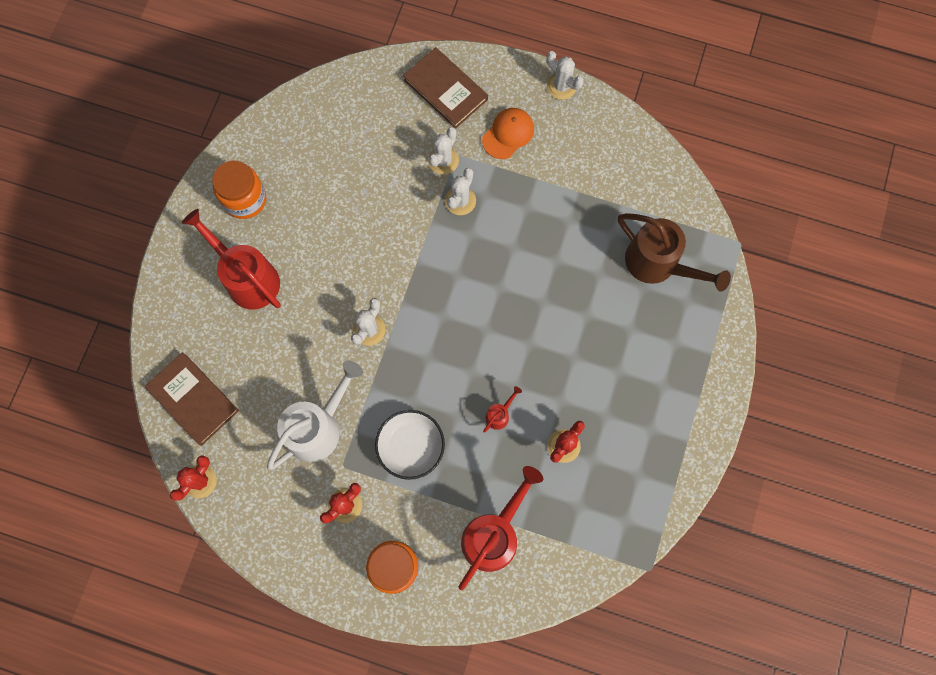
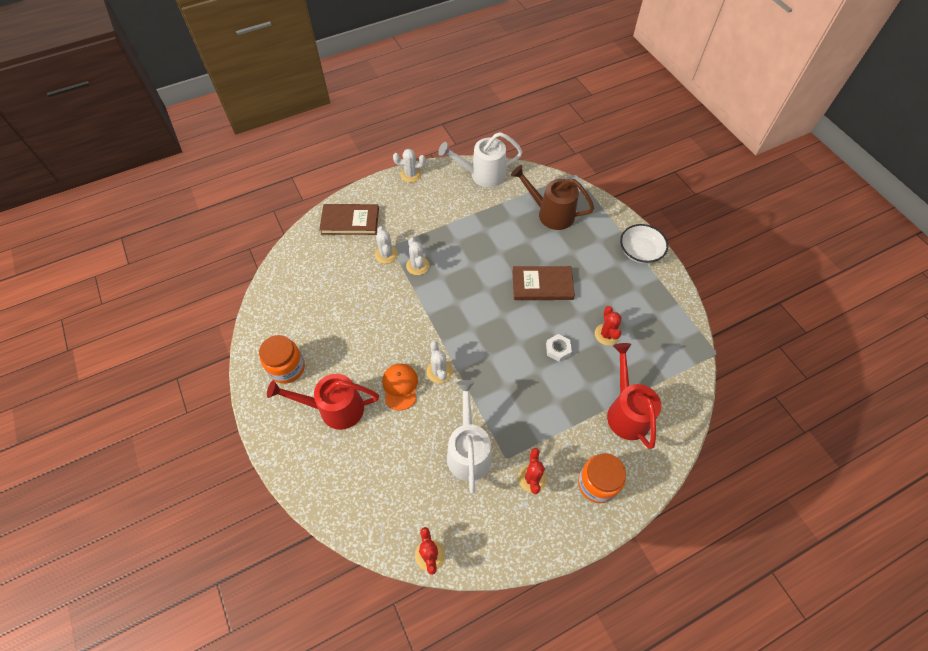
camera: 45 degrees left, 15 degrees down
brown book [145,352,239,446] -> brown book moved to [512,266,575,300]
white bowl [375,410,445,480] -> white bowl moved to [620,224,668,264]
orange cap [482,108,534,159] -> orange cap moved to [382,364,418,411]
red watering can [483,386,522,433] -> white nut [546,334,572,362]
brown watering can [618,213,731,292] -> brown watering can turned 150 degrees counterclockwise [511,165,594,230]
none -> white watering can [438,132,522,187]

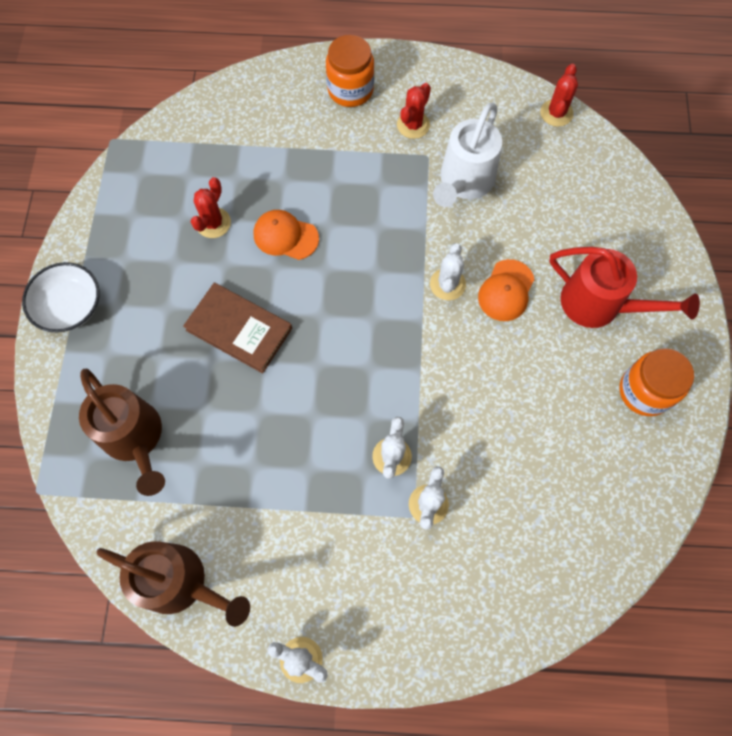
camera: 150 degrees left, 10 degrees up
brown book [319,204,379,235] -> none
white watering can [438,132,522,187] -> brown watering can [97,541,250,627]
white nut [546,334,572,362] -> orange cap [254,210,319,260]
red watering can [607,343,661,449] -> none

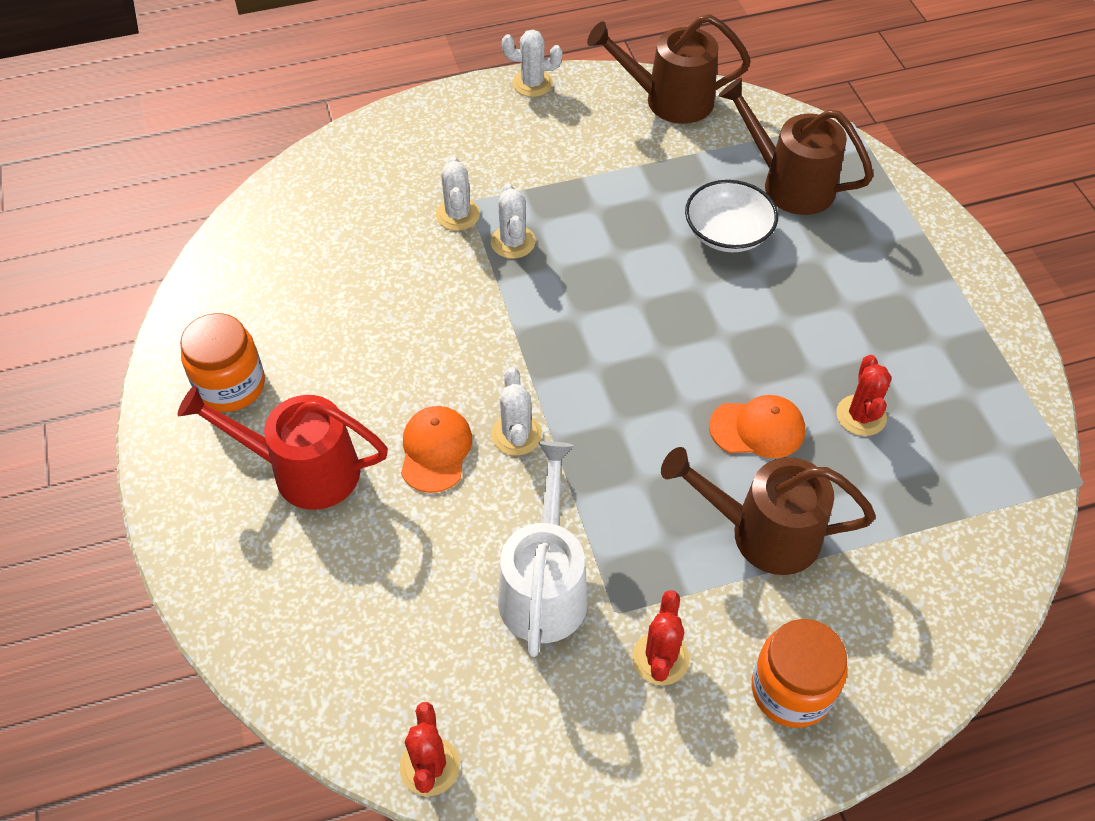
camera: 160 degrees right, 15 degrees down
white bowl [22,262,100,332] -> white bowl moved to [685,180,778,252]
brown book [183,283,292,373] -> none
none -> brown watering can [661,447,876,575]

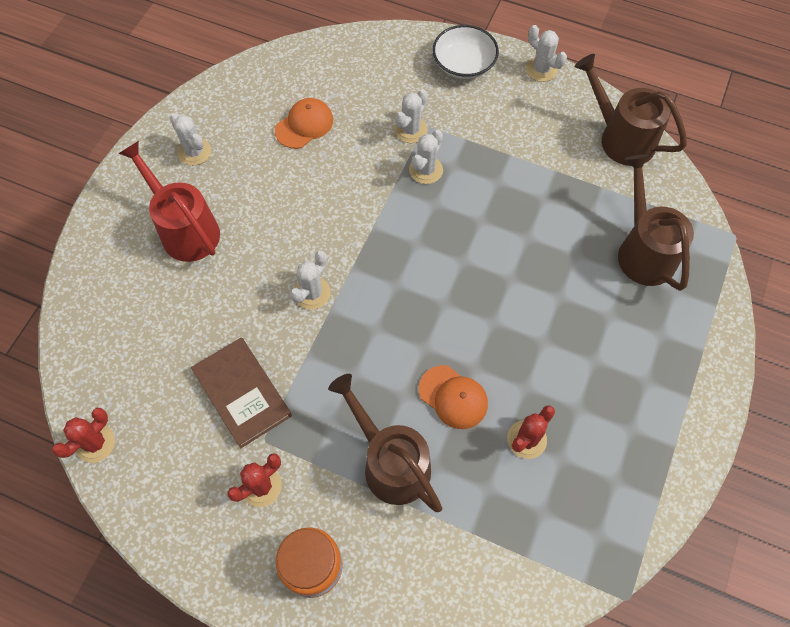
camera: 40 degrees right, 10 degrees up
orange jar [180,313,265,412] -> white cactus [170,113,211,166]
orange cap [401,406,472,493] -> orange cap moved to [275,98,333,149]
white watering can [498,441,588,657] -> brown book [191,337,292,448]
white bowl [685,180,778,252] -> white bowl moved to [433,25,499,79]

